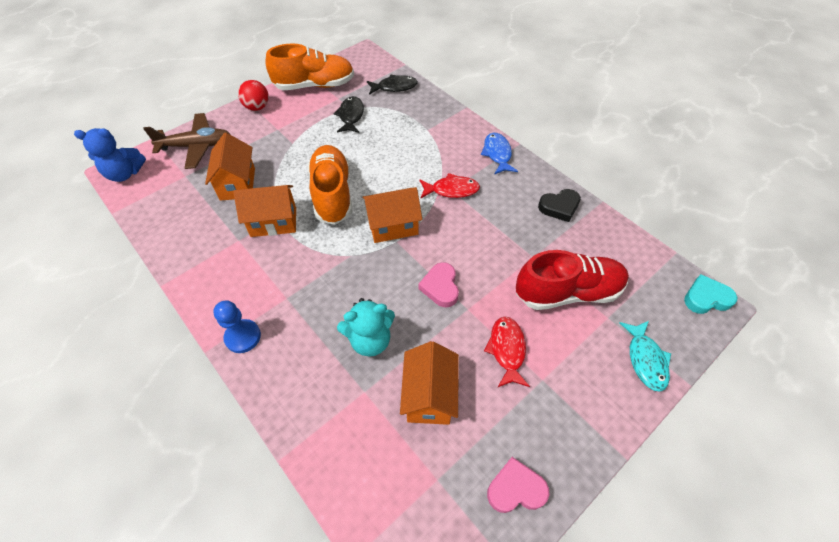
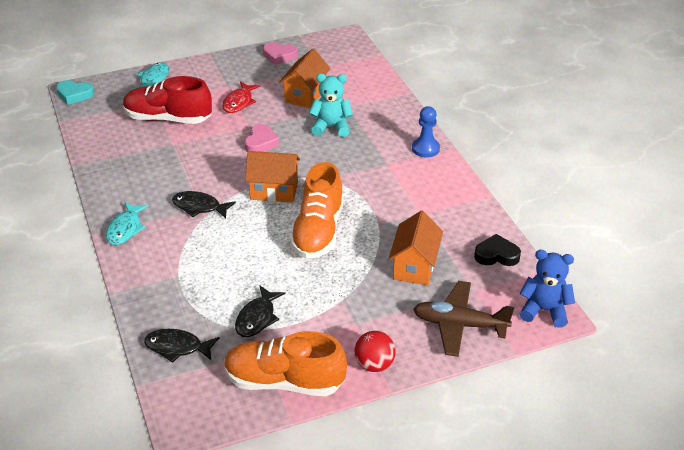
camera: 160 degrees left, 15 degrees down
orange house [233,185,296,237] -> none
red fish [419,173,480,199] -> black fish [172,191,236,219]
blue fish [481,133,518,175] -> turquoise fish [105,202,149,245]
black heart [538,189,581,222] -> black heart moved to [474,234,521,266]

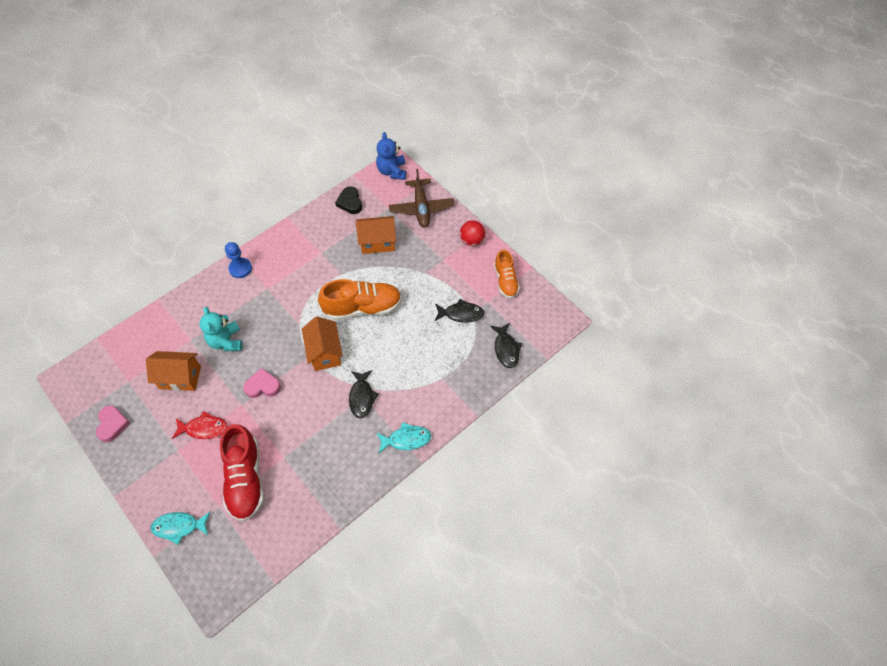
camera: 110 degrees left, 20 degrees up
turquoise heart [56,80,94,105] -> none
orange shoe [224,331,347,396] -> orange shoe [494,250,520,298], size x0.61

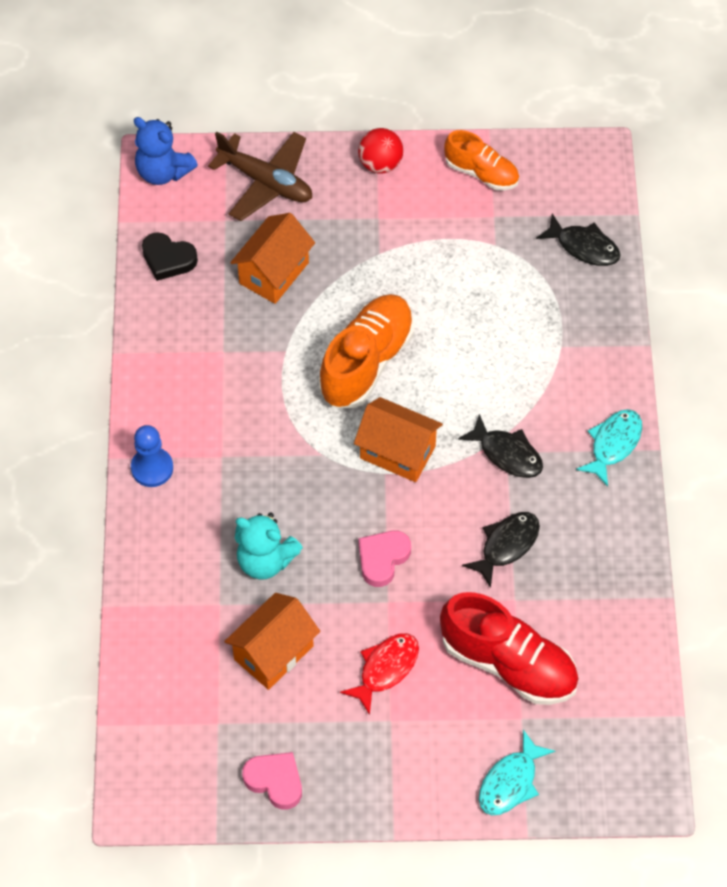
camera: 50 degrees left, 0 degrees up
black fish [435,299,484,323] -> black fish moved to [462,512,540,588]

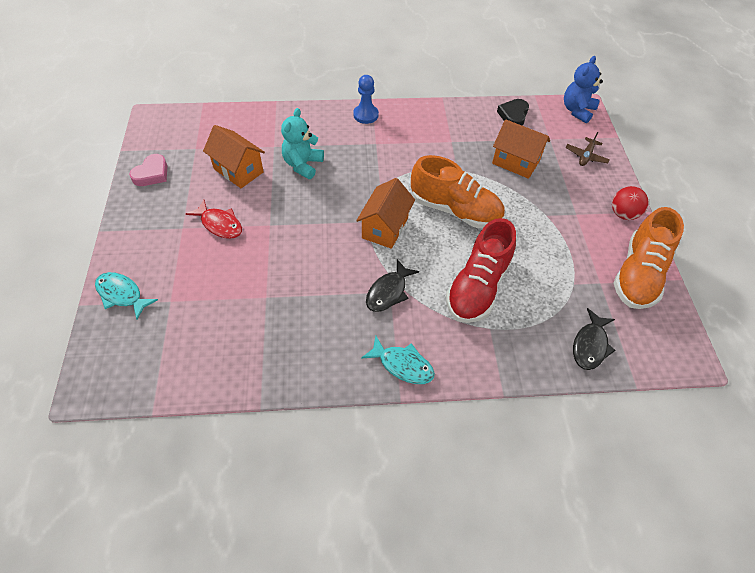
camera: 85 degrees right, 5 degrees down
brown plane [208,132,312,221] -> brown plane [565,132,610,166], size x0.56
pink heart [358,531,411,587] -> none
red shoe [440,592,579,705] -> red shoe moved to [446,218,516,323]
orange shoe [444,130,519,191] -> orange shoe [613,207,684,309], size x1.64
black fish [462,512,540,588] -> none

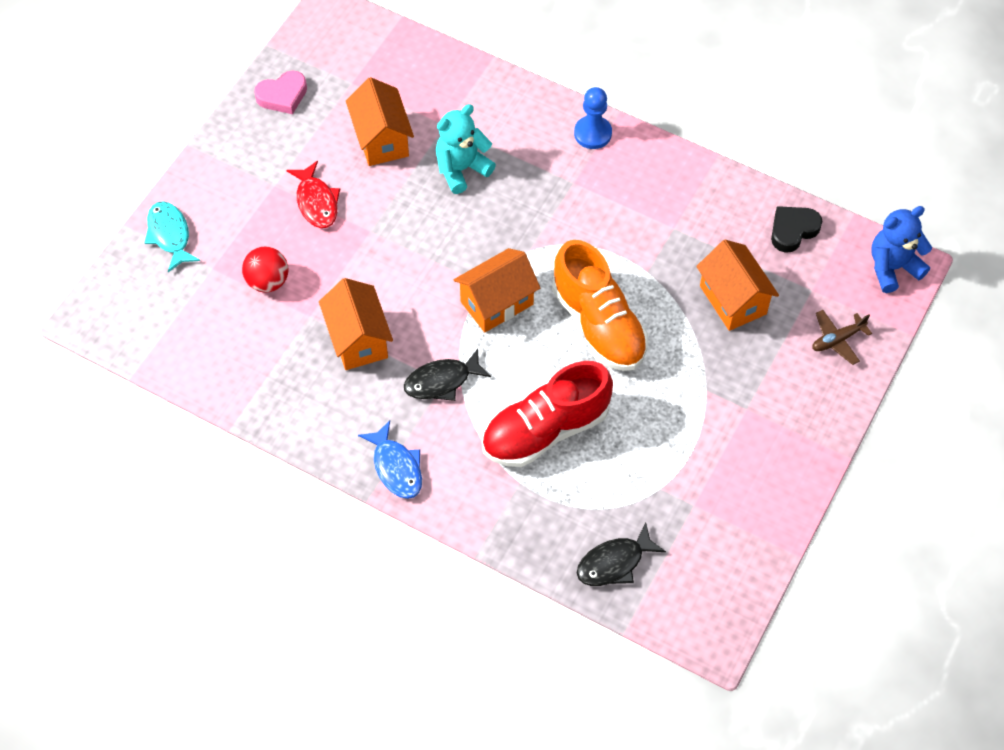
camera: 35 degrees right, 5 degrees up
turquoise fish [361,336,435,384] -> blue fish [358,420,422,499]
red ball [612,186,649,220] -> red ball moved to [242,247,289,292]
orange shoe [613,207,684,309] -> none
none -> orange house [319,278,393,370]

